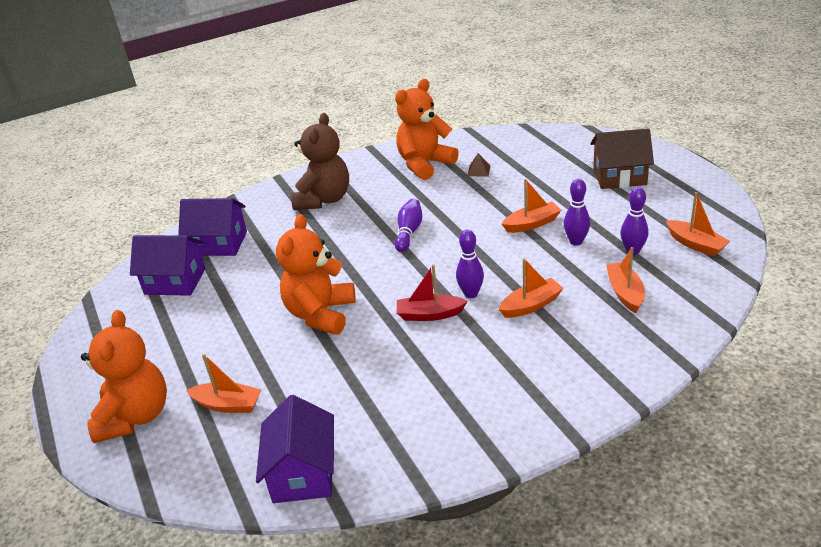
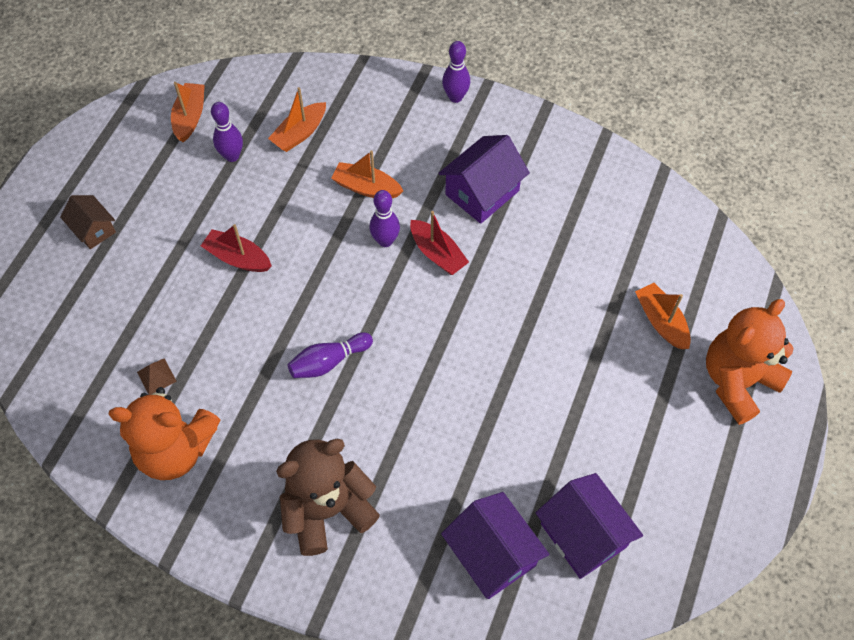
camera: 135 degrees left, 25 degrees up
purple house [256,395,334,503] -> purple house moved to [439,135,530,224]
orange teddy bear [276,214,356,335] -> none
orange boat [502,179,561,233] -> red boat [201,224,272,272]
purple bowling pin [564,179,590,246] -> purple bowling pin moved to [442,41,470,103]
brown house [590,128,654,189] -> brown house [60,195,116,249], size x0.61

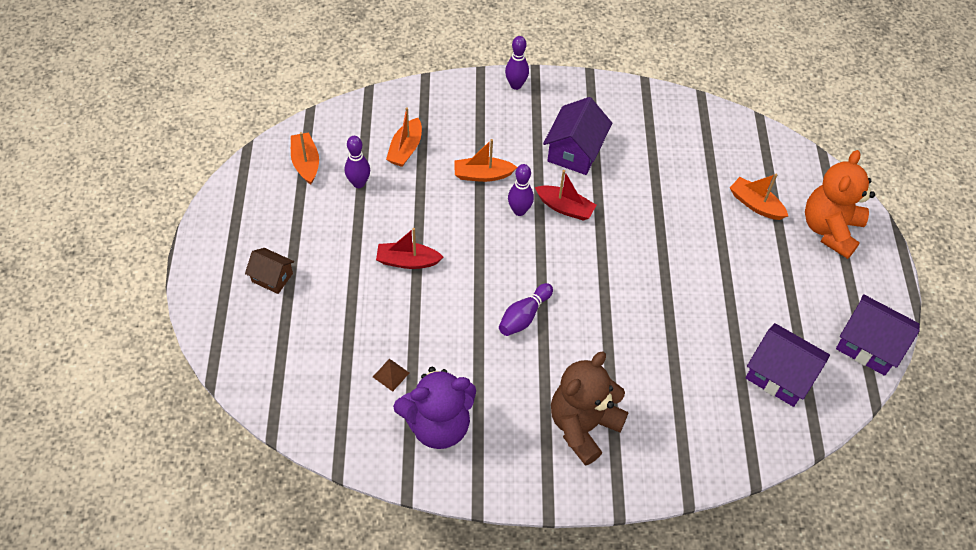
camera: 25 degrees left, 5 degrees down
orange teddy bear [109,387,220,480] -> purple teddy bear [393,367,476,449]
purple house [441,492,549,599] -> purple house moved to [836,294,920,376]

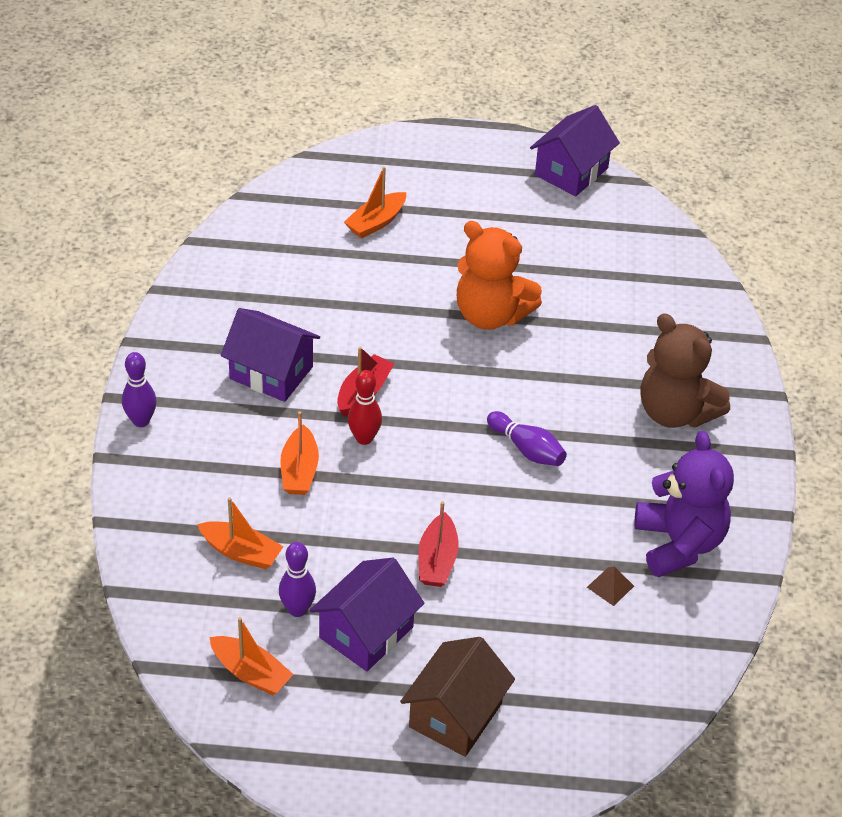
camera: 85 degrees left, 10 degrees down
brown house [245,248,294,294] -> brown house [400,637,515,757], size x1.65
orange boat [291,132,319,185] -> orange boat turned 135 degrees counterclockwise [209,617,293,695]
purple bowling pin [508,164,534,216] -> red bowling pin [348,370,382,445]
purple house [746,323,830,407] -> purple house moved to [310,558,424,671]
orange teddy bear [805,150,875,259] -> orange teddy bear moved to [457,221,542,330]

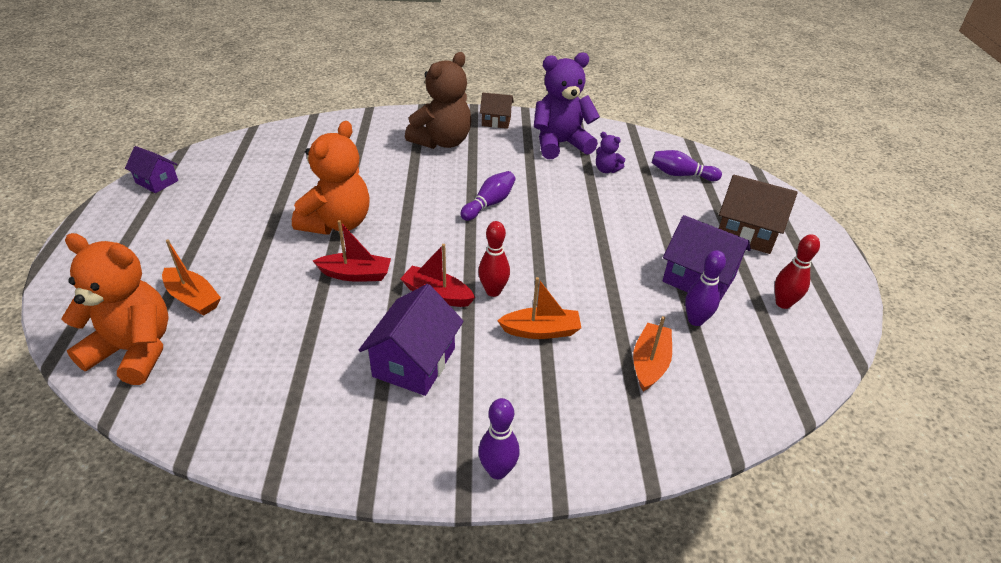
camera: 95 degrees left, 5 degrees down
orange boat [209,617,293,695] -> none
red boat [418,501,459,587] -> red boat moved to [313,220,391,282]
purple house [530,105,620,196] -> purple house [125,146,178,193], size x0.61
brown pyramid [587,566,634,606] -> purple teddy bear [596,132,625,173]
none -> orange teddy bear [61,233,169,385]
none -> brown house [480,93,514,129]
none -> purple bowling pin [652,150,722,181]
none -> red bowling pin [775,234,820,309]

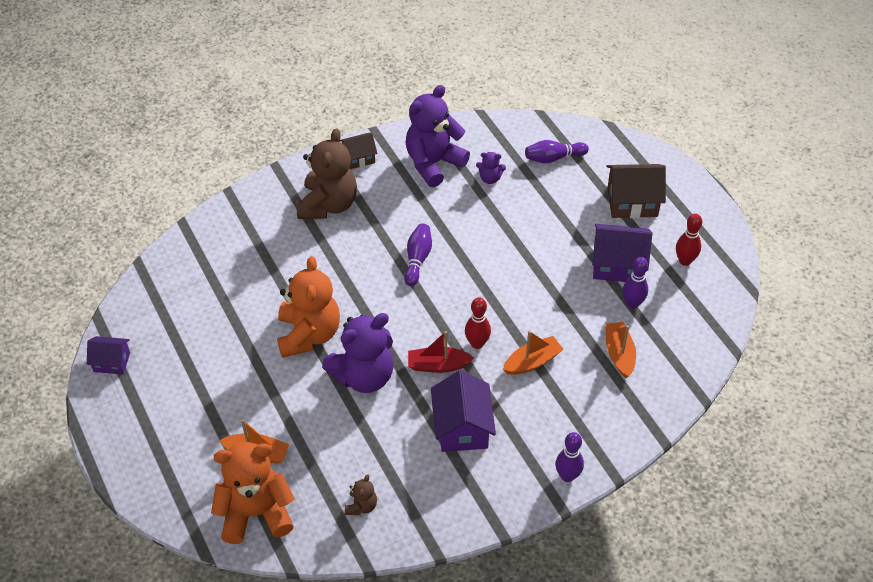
camera: 25 degrees left, 10 degrees up
red boat [313,220,391,282] -> purple teddy bear [322,313,394,393]
none -> brown teddy bear [345,474,377,515]

